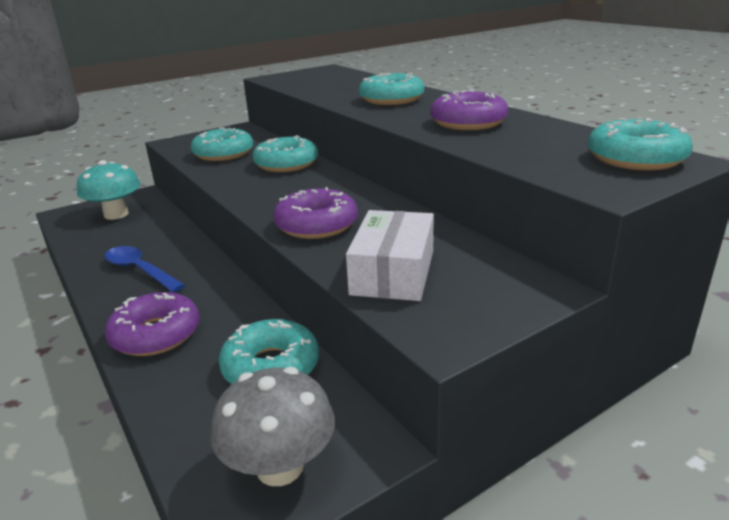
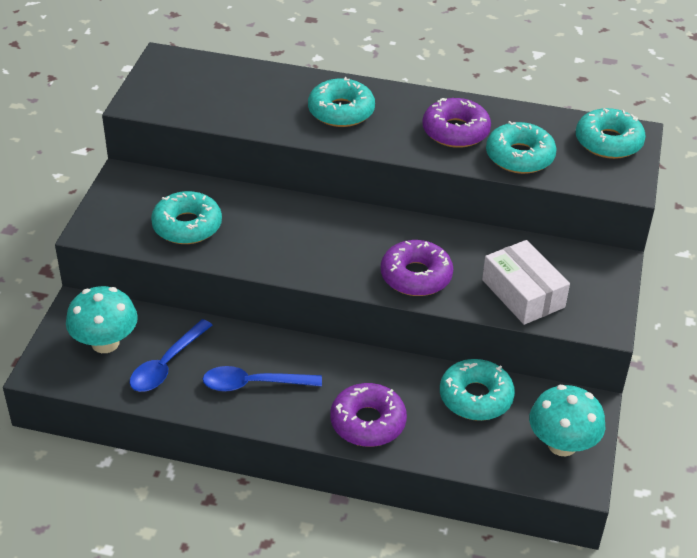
camera: 45 degrees left, 15 degrees up
grey mushroom [211,367,335,486] -> turquoise mushroom [529,385,605,456]
turquoise donut [252,135,318,172] -> turquoise donut moved to [486,121,557,174]
none -> blue spoon [130,319,212,392]

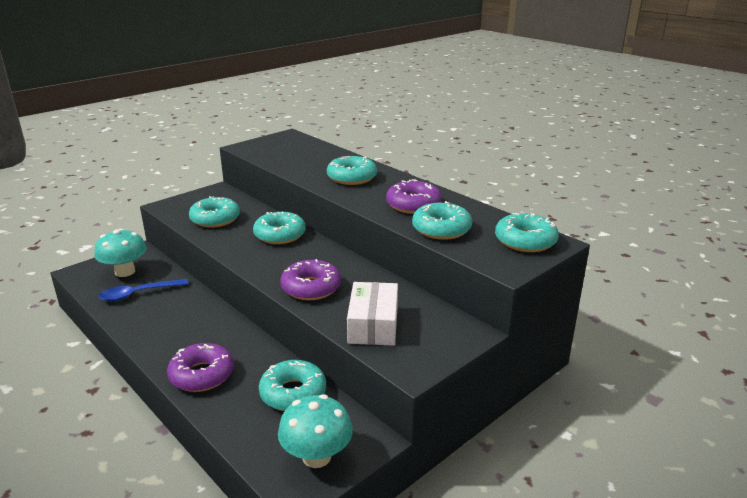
camera: 35 degrees right, 15 degrees down
blue spoon [203,366,322,392] -> none
none -> turquoise donut [253,212,306,244]

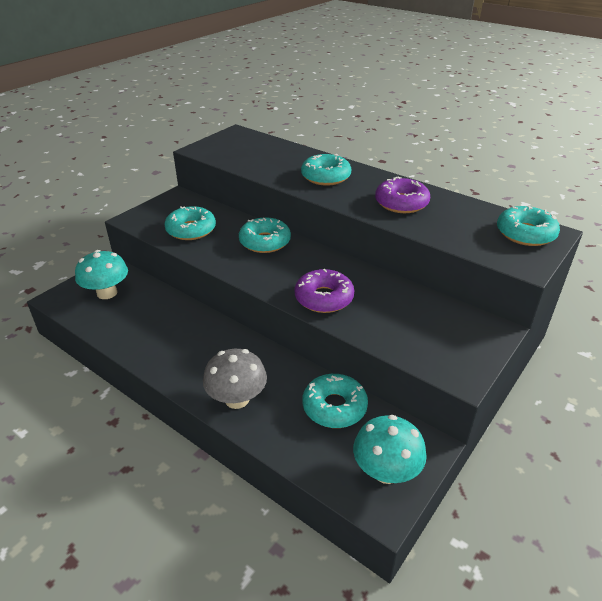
camera: 10 degrees left, 10 degrees up
blue spoon [98,279,189,301] -> none
purple donut [167,343,234,392] -> grey mushroom [203,349,267,409]
white box [347,282,398,346] -> none
turquoise donut [412,201,472,240] -> none

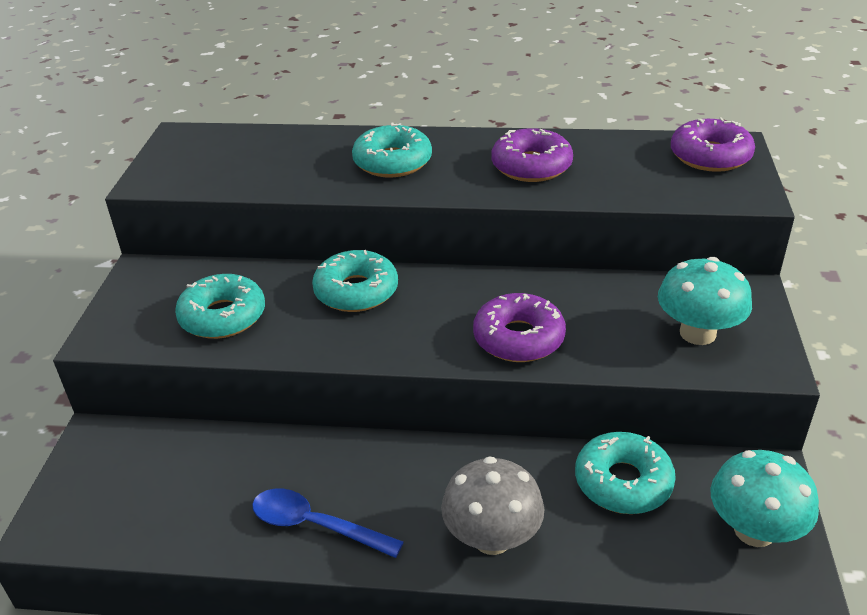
camera: 30 degrees left, 0 degrees up
turquoise mushroom [75,250,128,299] -> turquoise mushroom moved to [658,257,752,345]
turquoise donut [497,206,560,246] -> purple donut [671,117,755,172]
none -> blue spoon [252,489,404,558]

